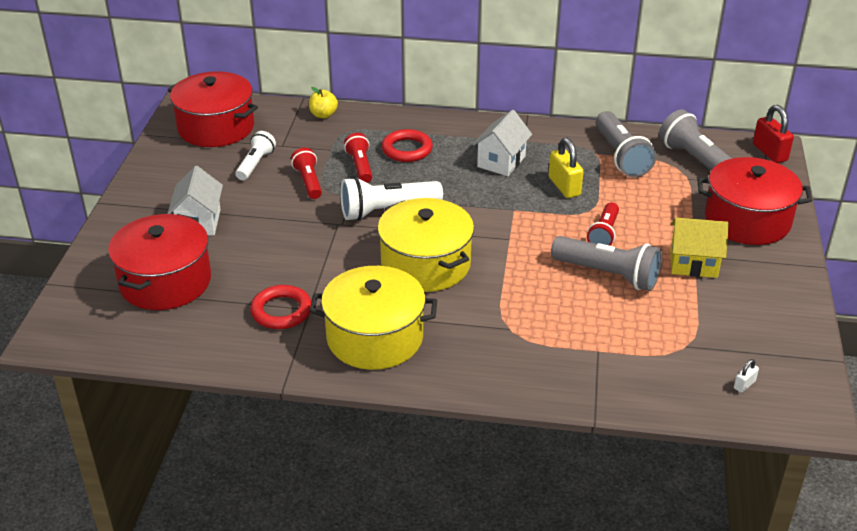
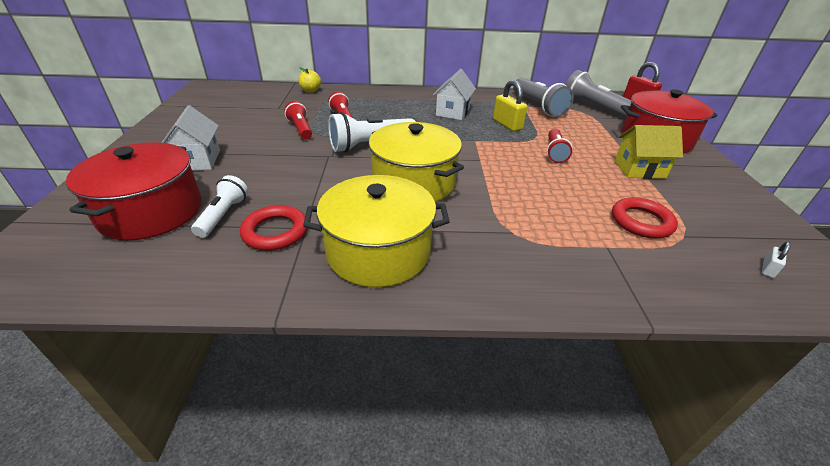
camera: 10 degrees left, 0 degrees up
red pot [168,71,258,147] -> none
white flashlight [235,131,276,180] -> white flashlight moved to [191,175,248,238]
red ring [382,129,433,162] -> red ring moved to [612,197,678,239]
grey flashlight [551,236,662,291] -> none

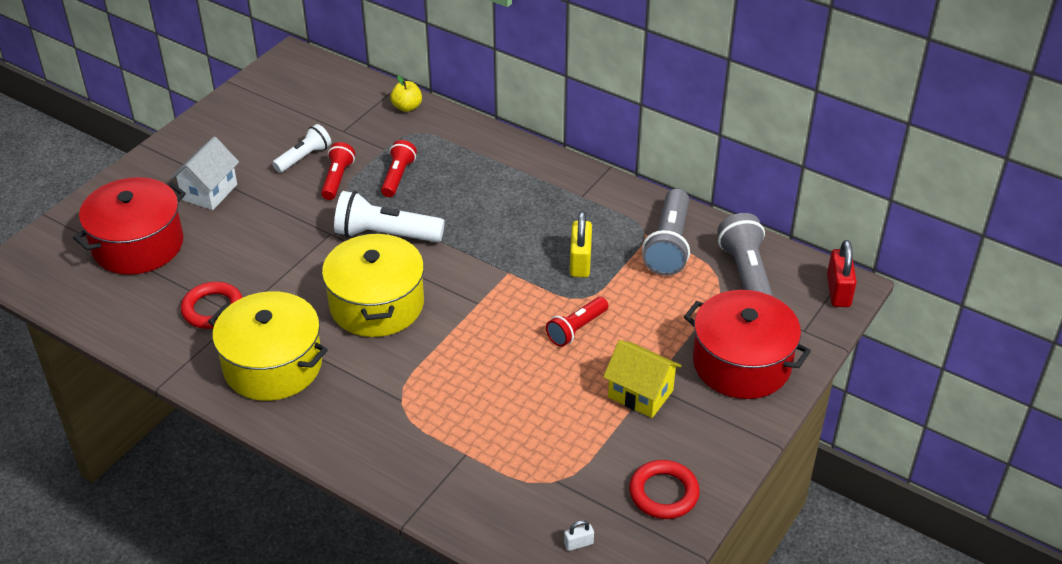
camera: 35 degrees right, 5 degrees up
white flashlight [191,175,248,238] -> white flashlight moved to [272,124,331,173]
white house [433,69,476,120] -> none
red ring [612,197,678,239] -> red ring moved to [629,460,700,519]

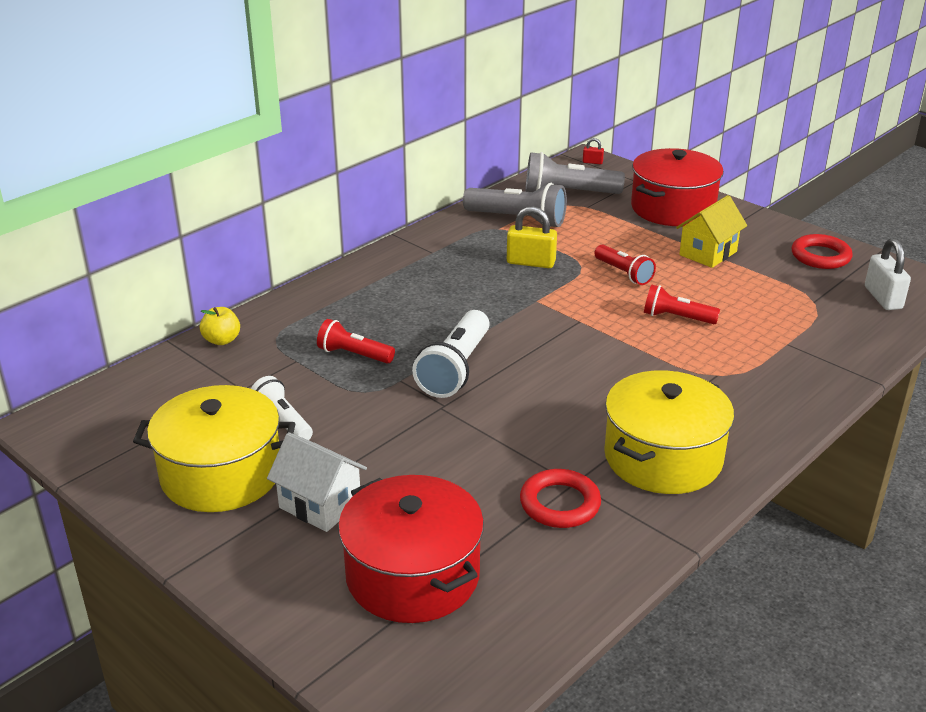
camera: 80 degrees left, 10 degrees down
red flashlight [321,142,355,200] -> red flashlight moved to [644,284,720,324]
yellow pot [322,232,424,337] -> yellow pot moved to [133,385,295,512]
white padlock [564,520,594,551] -> white padlock [865,238,911,310], size x2.03
red padlock [827,240,857,307] -> red padlock [583,138,604,164], size x0.49

